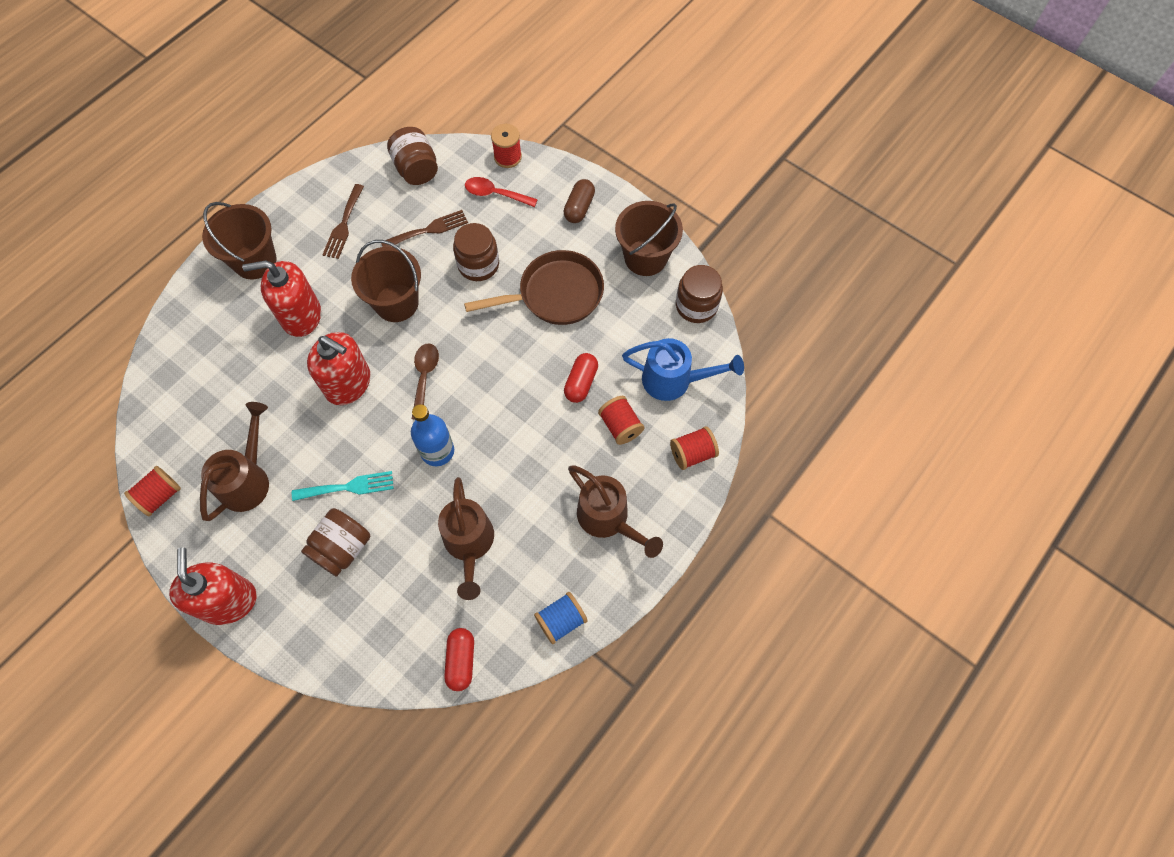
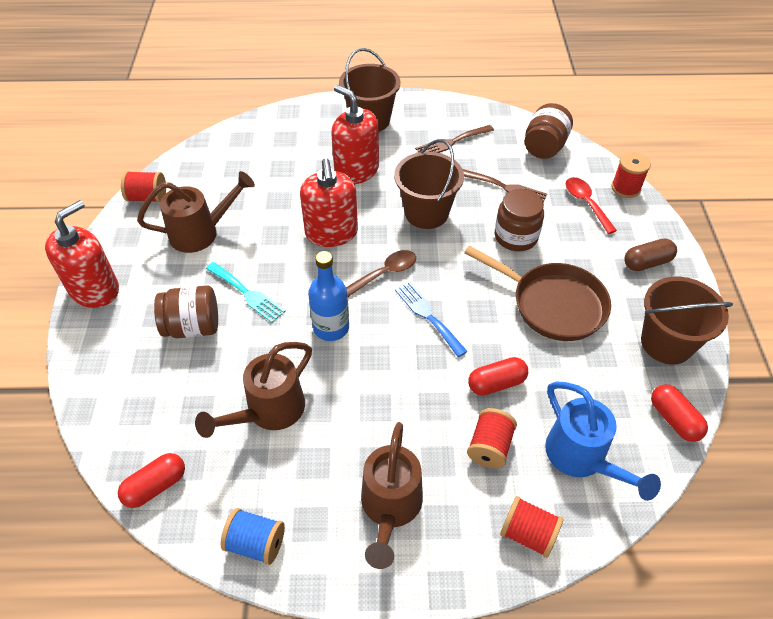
camera: 50 degrees right, 15 degrees down
brown jar [676,265,723,323] -> red capsule [651,384,708,442]
none -> blue fork [395,281,468,357]

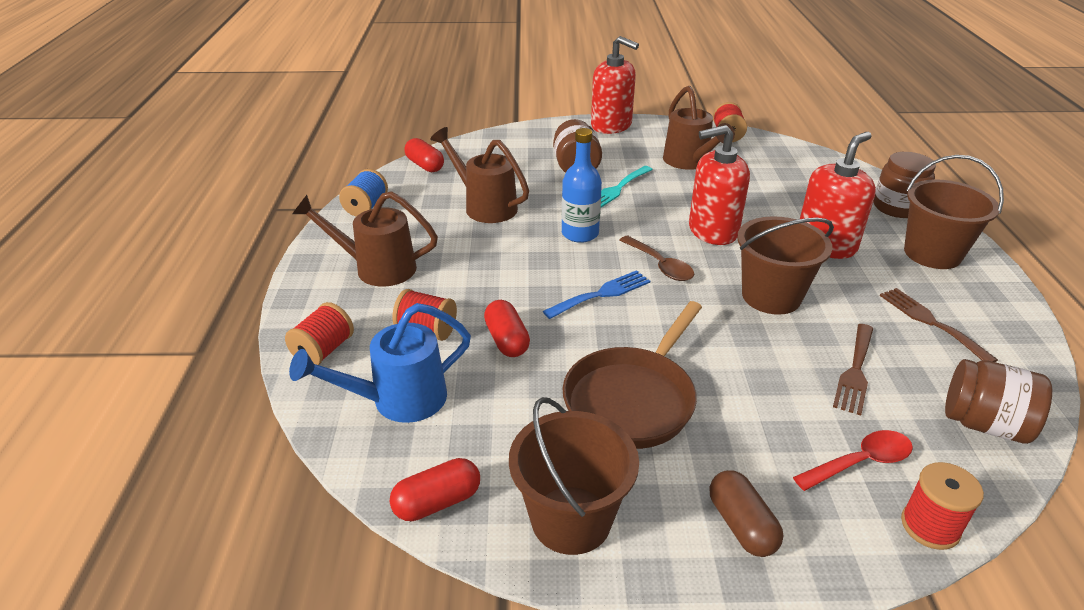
camera: 90 degrees right, 15 degrees down
brown jar [495,189,544,251] -> brown jar moved to [873,152,936,218]

